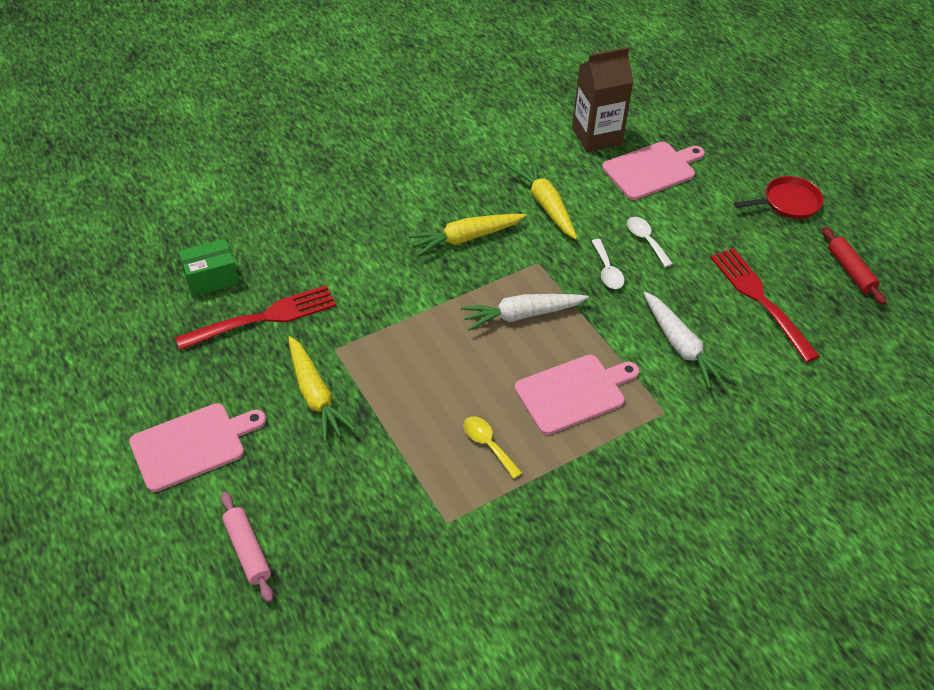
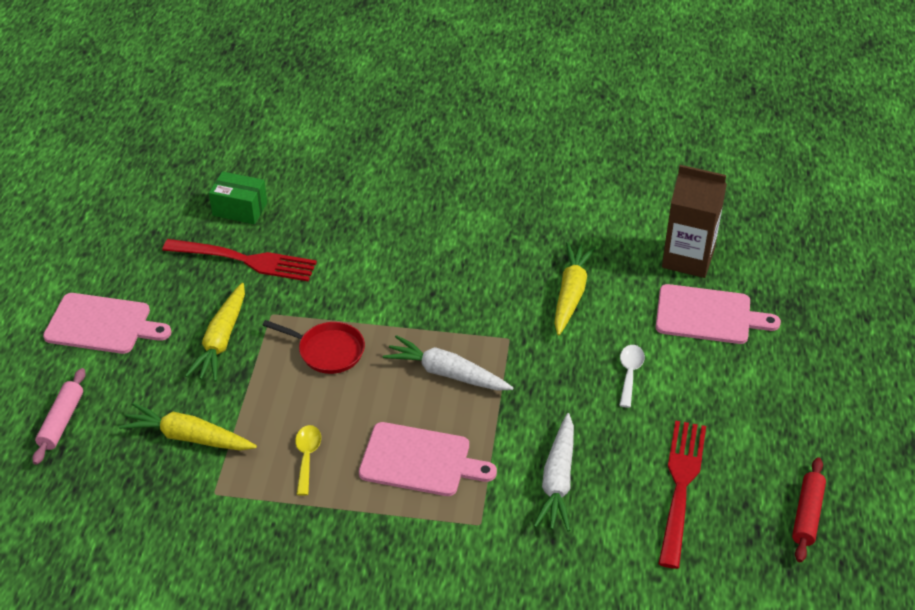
camera: 40 degrees right, 5 degrees down
yellow carrot [409,214,526,256] -> yellow carrot moved to [119,403,257,451]
white spoon [592,239,624,289] -> none
red pan [734,176,824,219] -> red pan moved to [263,320,365,374]

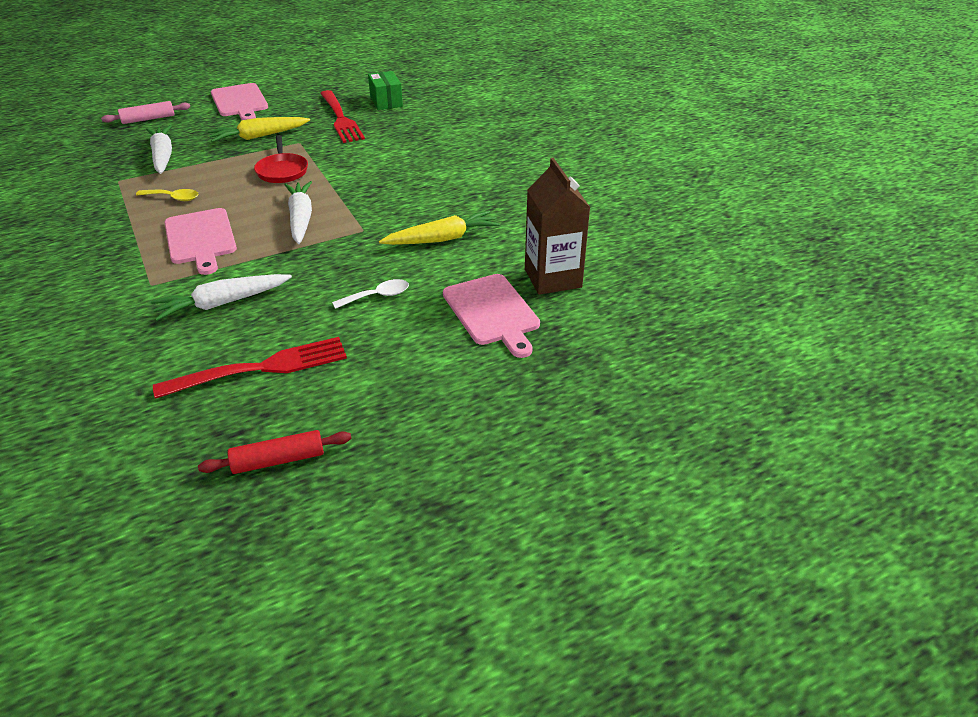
camera: 55 degrees right, 5 degrees down
yellow carrot [119,403,257,451] -> white carrot [146,125,172,174]
yellow spoon [295,425,321,496] -> yellow spoon turned 45 degrees clockwise [136,189,199,201]

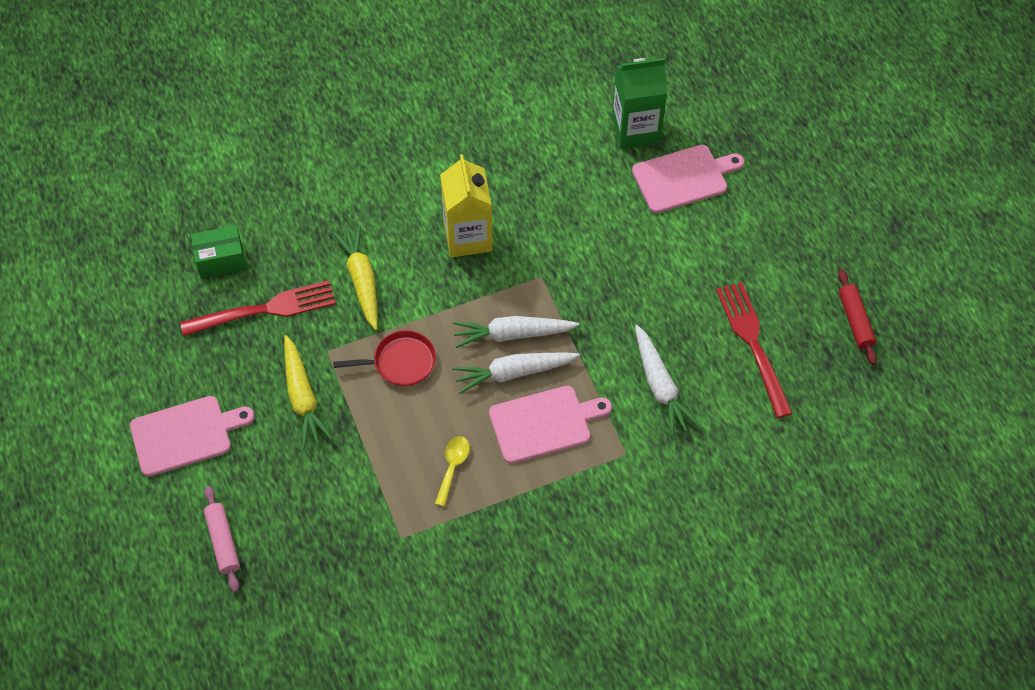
camera: 85 degrees left, 20 degrees up
white carrot [146,125,172,174] -> white carrot moved to [452,352,580,394]
white spoon [332,279,409,309] -> none
yellow carrot [379,211,500,245] -> yellow carrot moved to [332,224,378,330]
brown carton [525,158,590,295] -> green carton [612,58,667,149]
none -> yellow carton [440,154,493,257]

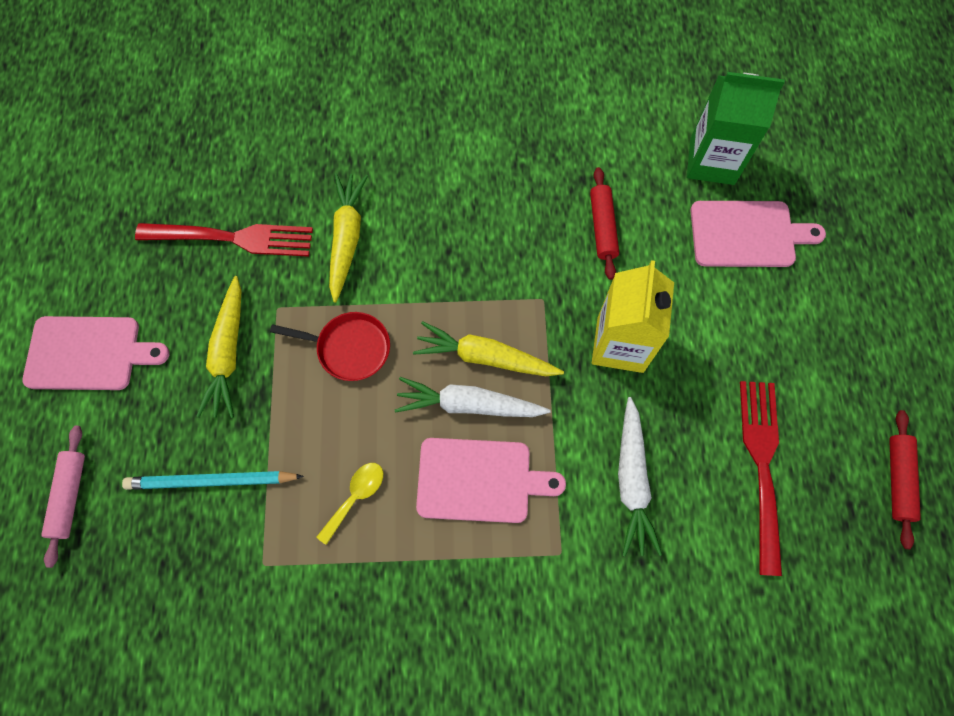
camera: 20 degrees right, 10 degrees up
green box [191,225,246,279] -> none
yellow carton [440,154,493,257] -> yellow carton moved to [592,260,674,373]
white carrot [453,316,579,348] -> yellow carrot [413,321,564,376]
none -> turquoise pencil [122,471,304,490]
none -> red rolling pin [590,167,619,280]

